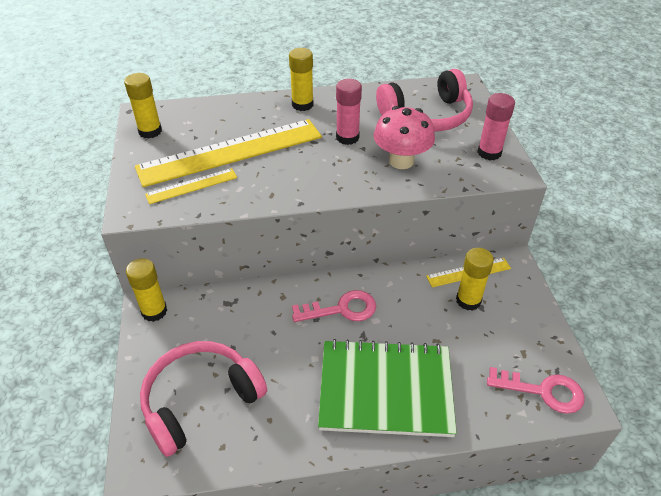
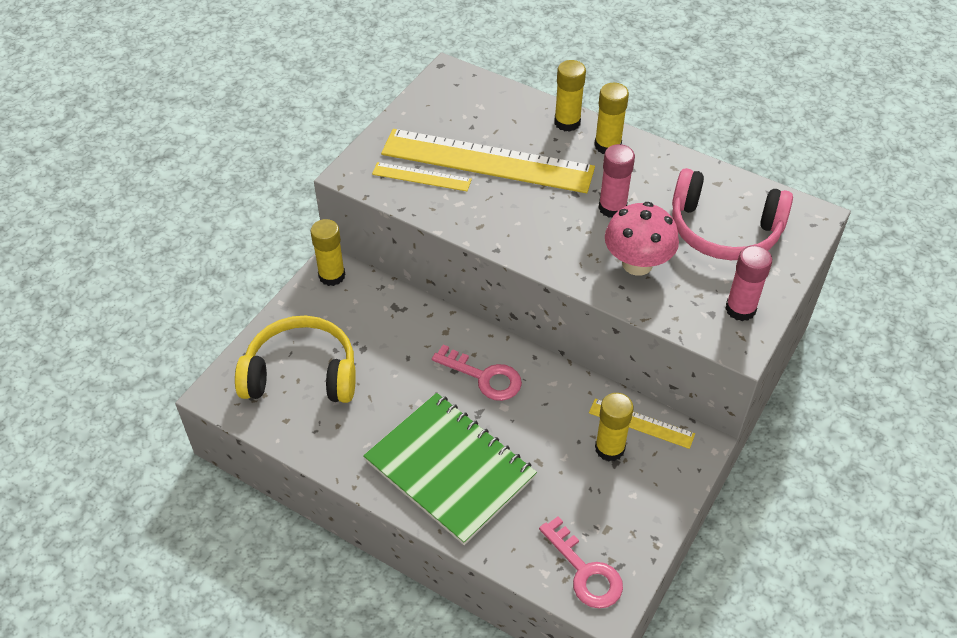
camera: 40 degrees right, 5 degrees up
yellow glue stick [124,73,162,139] -> yellow glue stick moved to [554,60,586,132]
pink headphones [140,341,267,457] -> yellow headphones [235,315,356,403]

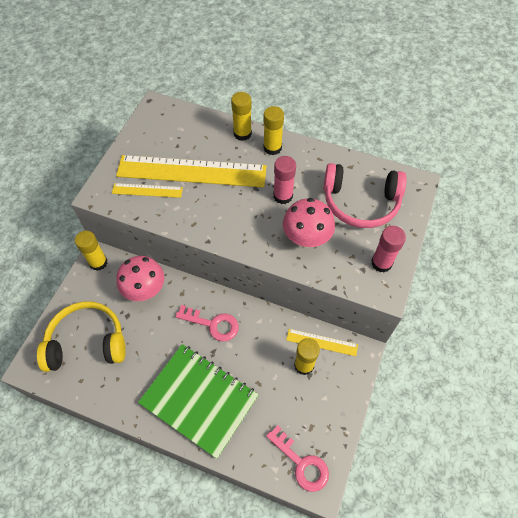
camera: 10 degrees left, 10 degrees up
none -> pink mushroom [116,256,165,301]

